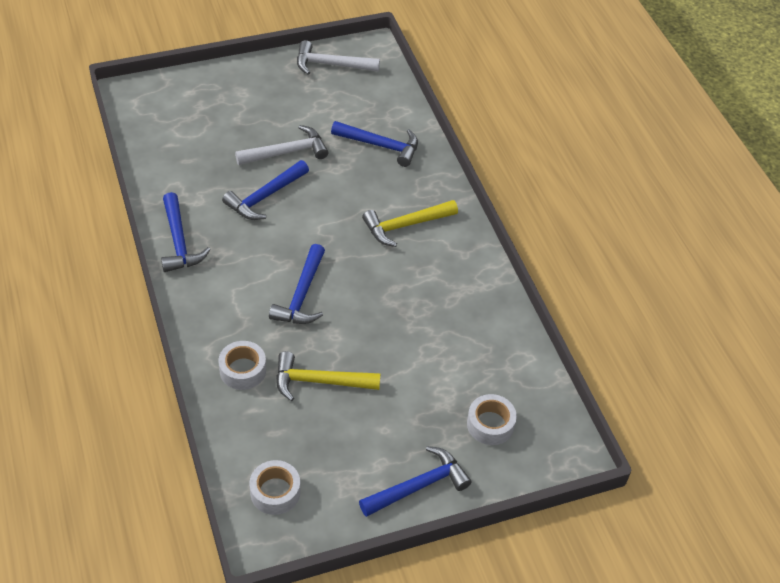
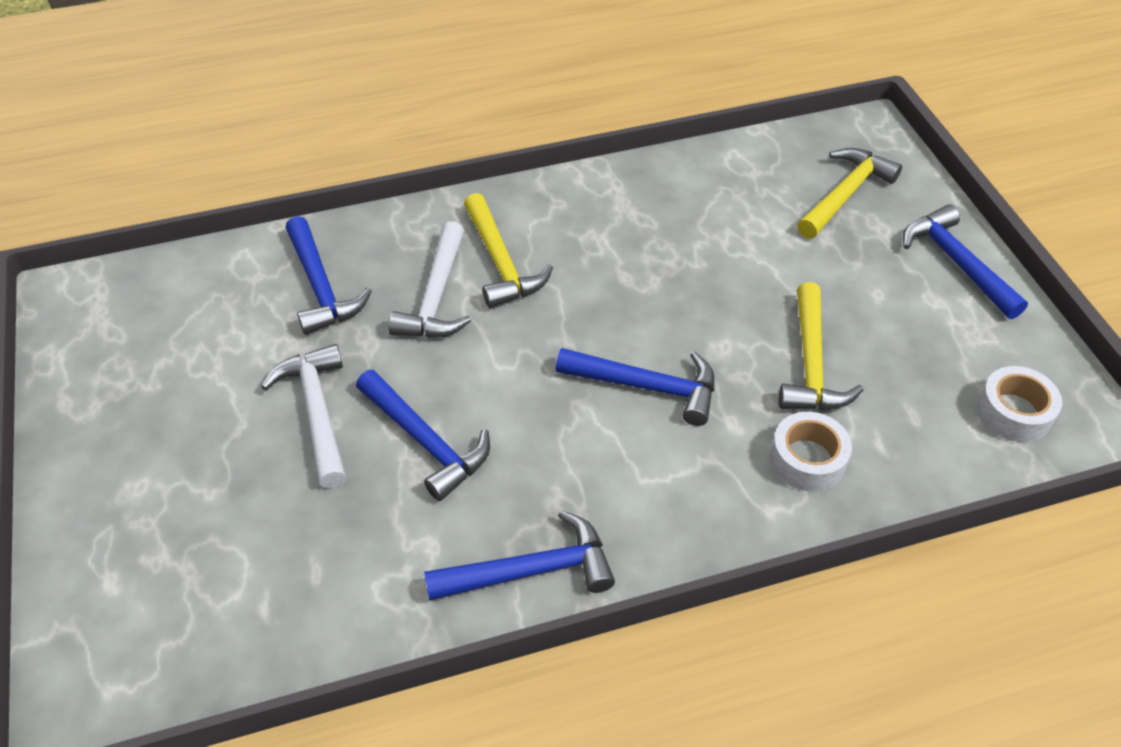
camera: 85 degrees left, 0 degrees up
white hammer [297,40,380,75] -> white hammer moved to [388,221,471,338]
blue hammer [331,121,418,167] -> blue hammer turned 135 degrees clockwise [286,216,372,335]
white tape [467,394,517,445] -> yellow hammer [797,148,902,239]

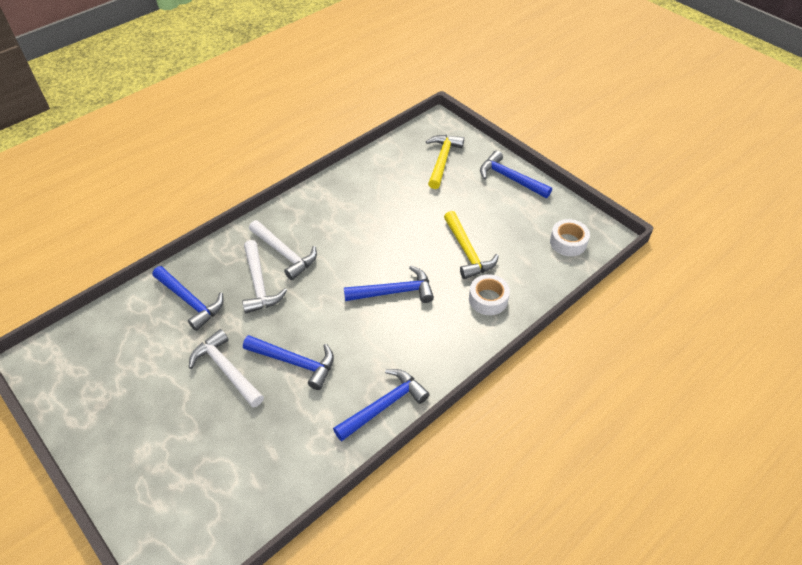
camera: 25 degrees left, 0 degrees up
yellow hammer [464,193,553,308] -> white hammer [249,220,317,280]

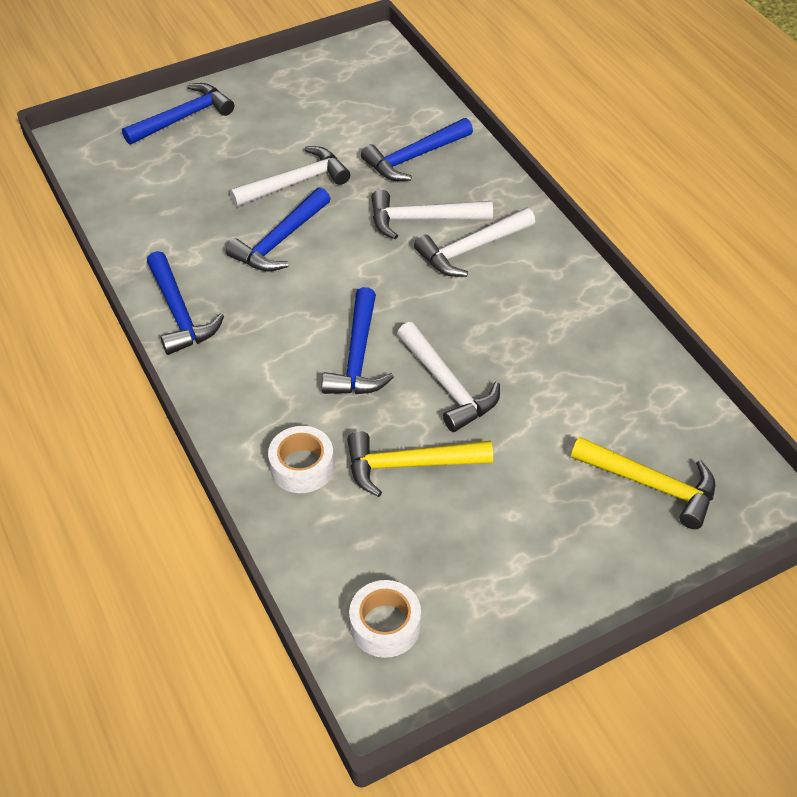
camera: 105 degrees right, 0 degrees up
blue hammer [480,150,552,198] -> blue hammer moved to [122,83,234,145]
none -> white hammer [397,322,500,432]

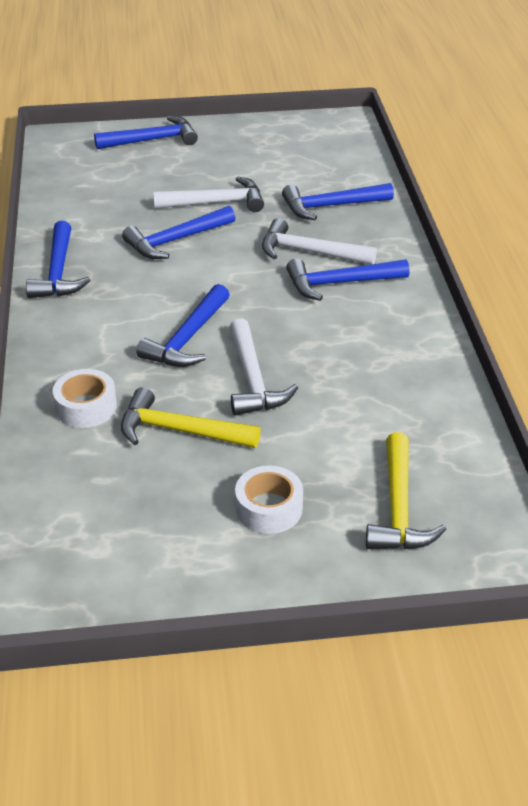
camera: 20 degrees right, 10 degrees down
white tape [349,580,421,658] -> white tape moved to [235,466,303,534]
white hammer [414,208,535,277] -> blue hammer [286,258,409,301]
yellow hammer [571,437,716,529] -> yellow hammer turned 45 degrees clockwise [366,432,446,550]

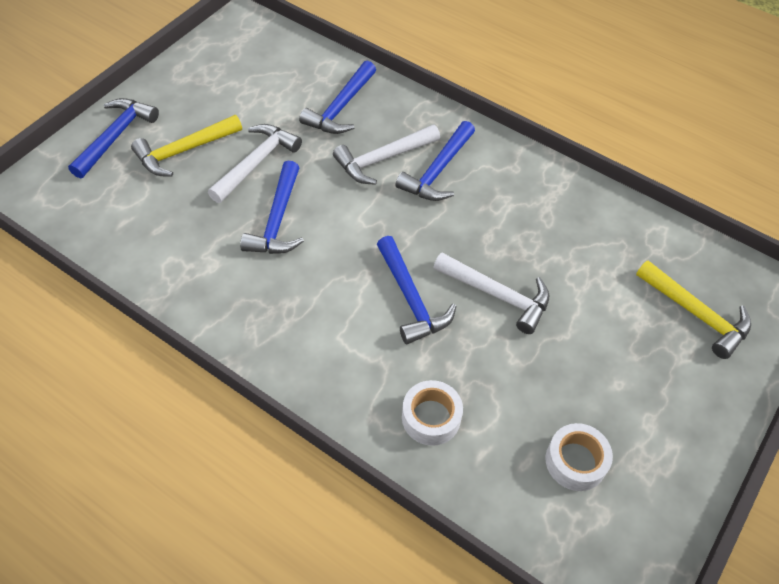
camera: 50 degrees left, 15 degrees up
blue hammer [26,221,90,298] -> none
yellow hammer [121,387,261,448] -> yellow hammer moved to [131,115,242,177]
white tape [235,466,303,534] -> white tape moved to [545,423,613,491]

